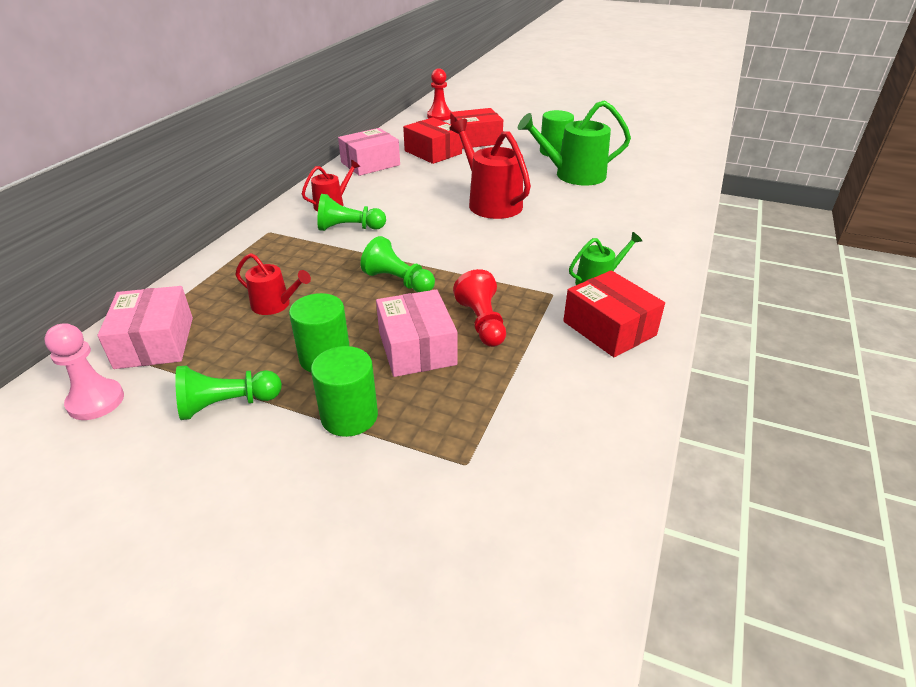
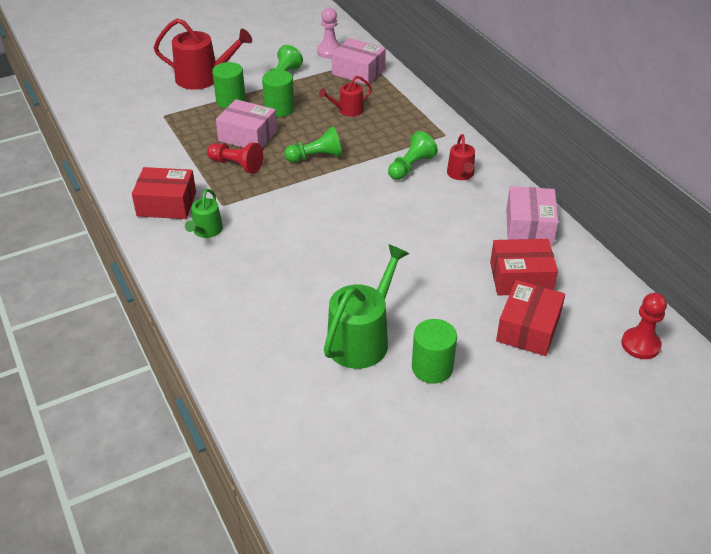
camera: 130 degrees right, 5 degrees up
red watering can [450,119,531,219] -> red watering can moved to [154,18,252,89]

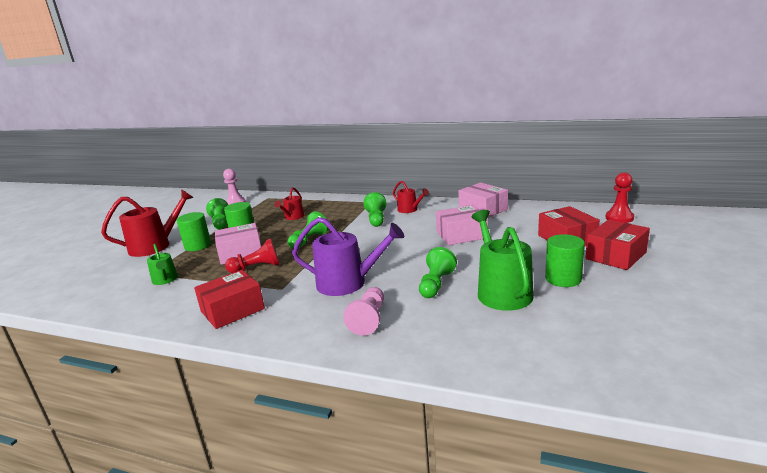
camera: 40 degrees left, 20 degrees down
green watering can [185,189,223,238] -> green watering can moved to [147,244,178,285]
pink box [331,38,386,85] -> pink box moved to [436,205,488,245]
red box [490,239,558,295] -> red box moved to [586,219,650,270]
none -> purple watering can [292,217,404,296]
none -> pink pawn [343,287,384,336]
none -> green pawn [419,247,457,298]

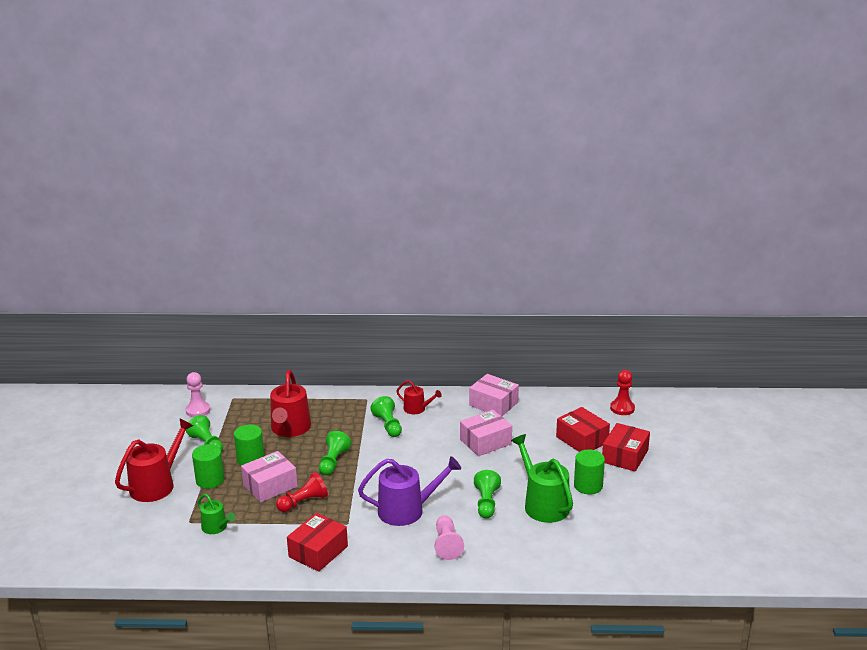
camera: 20 degrees left, 5 degrees up
red watering can [274,187,304,220] -> red watering can [270,370,311,437], size x1.81

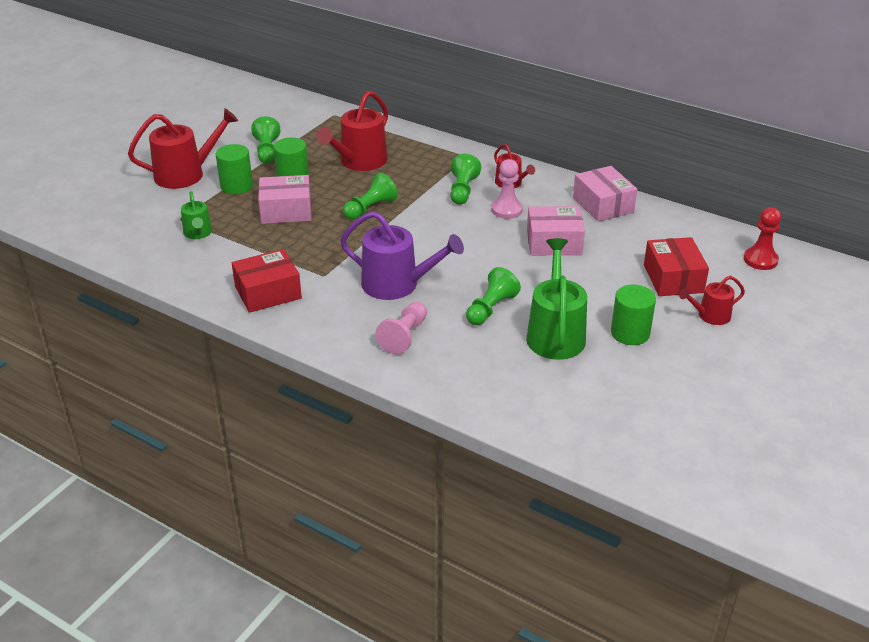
camera: 30 degrees right, 10 degrees up
pink pawn [186,372,210,417] -> pink pawn moved to [491,159,523,219]
red pawn [276,472,328,512] -> none
red box [602,423,650,472] -> red watering can [679,276,745,325]

